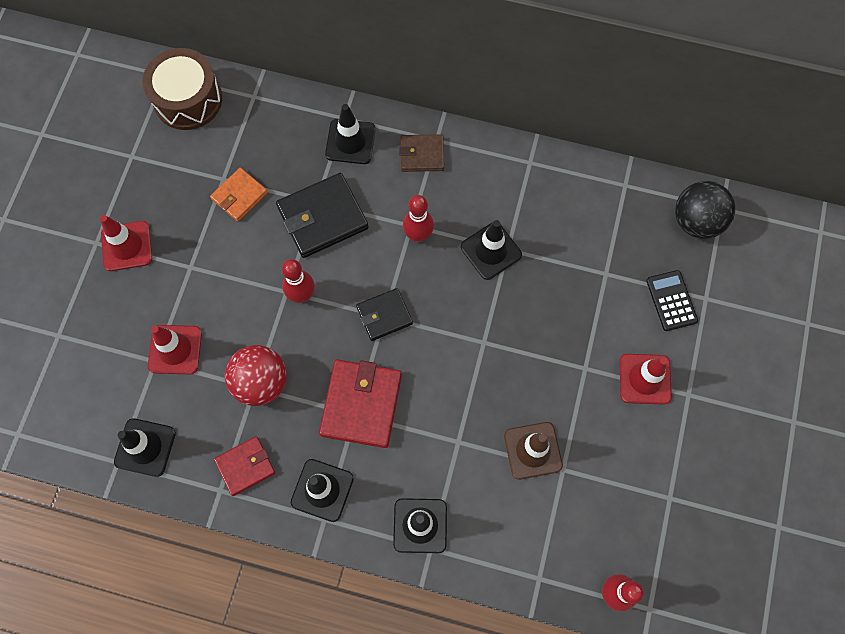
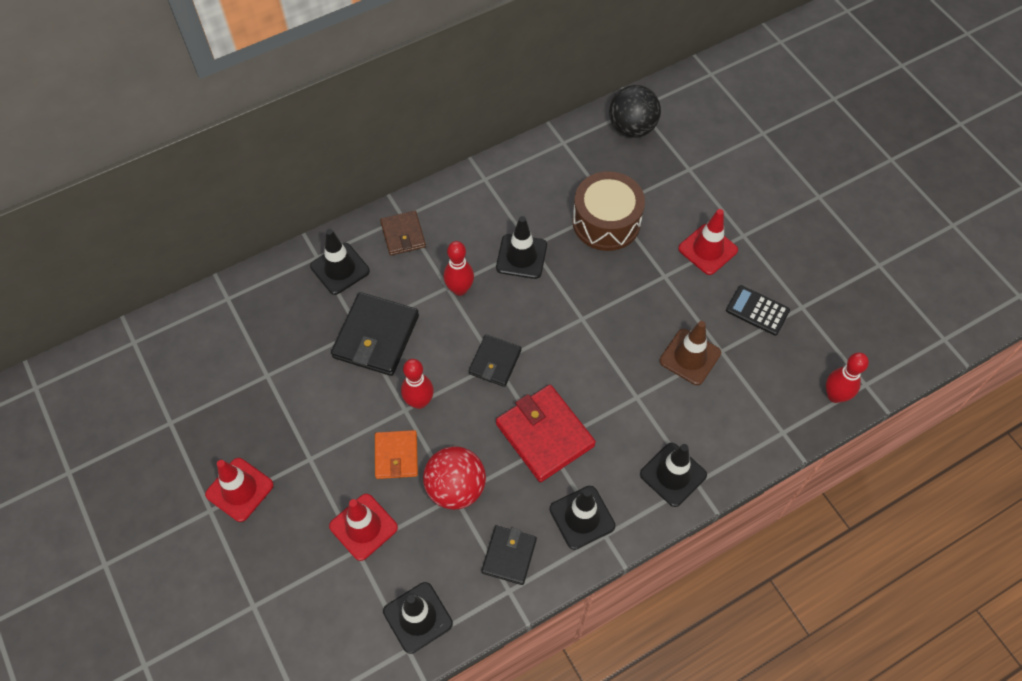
camera: 45 degrees left, 10 degrees down
brown drum [142,48,222,130] -> brown drum moved to [572,171,645,251]
orange wallet [210,168,268,222] -> orange wallet moved to [375,430,418,479]
red wallet [214,436,275,496] -> black wallet [481,525,537,585]
brown wallet [399,134,444,172] -> brown wallet turned 60 degrees counterclockwise [380,211,426,255]
black calculator [646,270,698,331] -> black calculator moved to [726,285,790,335]

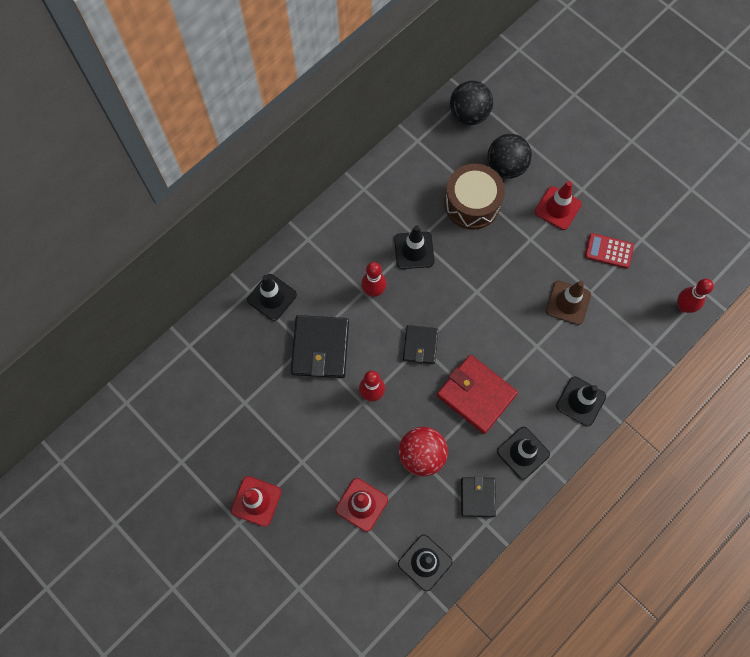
camera: 15 degrees left, 10 degrees up
orange wallet [375,430,418,479] -> none
brown wallet [380,211,426,255] -> none
black calculator [726,285,790,335] -> red calculator [585,233,634,269]
none -> black ball [487,134,532,179]

